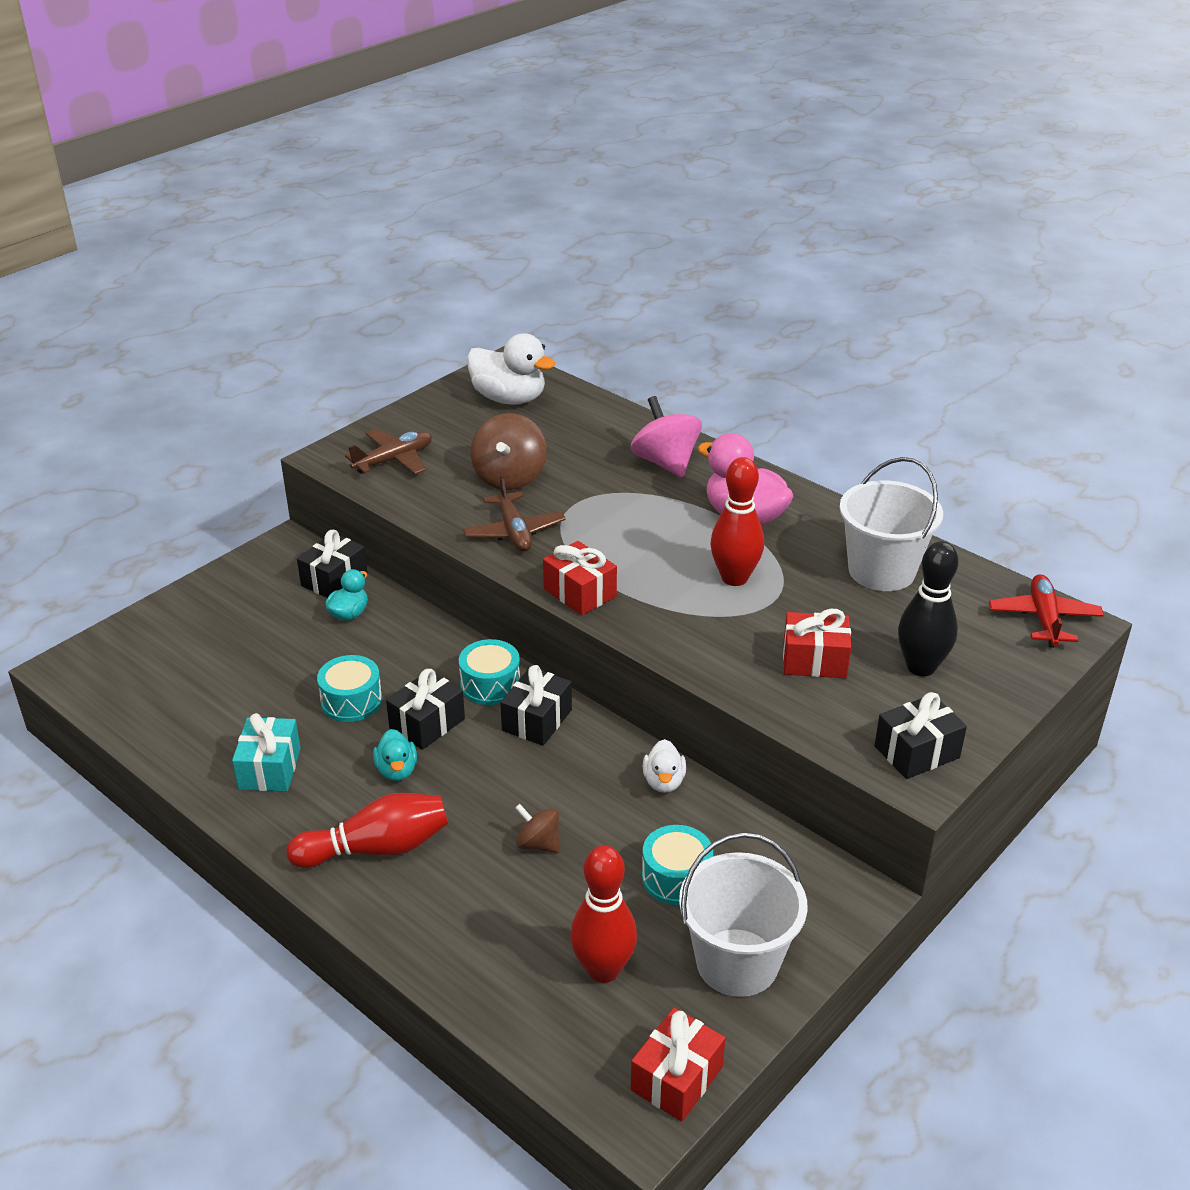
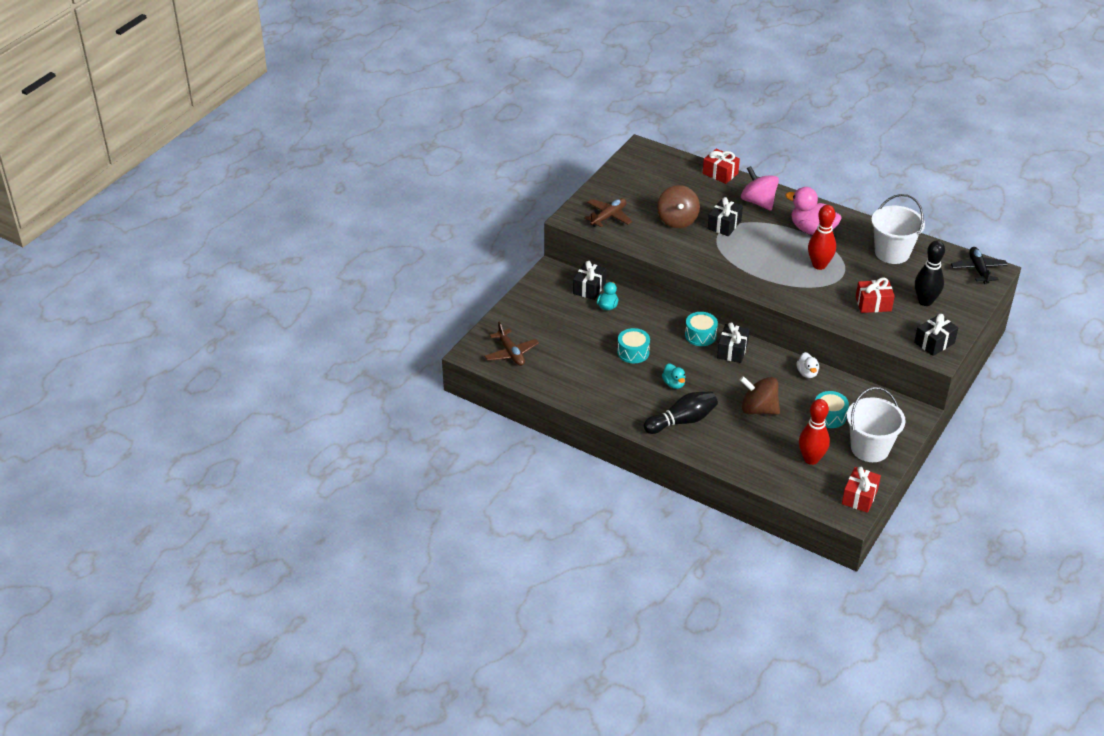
camera: 10 degrees left, 5 degrees up
turquoise gift [232,713,301,791] -> none
red bowling pin [286,793,448,868] -> black bowling pin [643,391,718,434]
black gift [386,669,465,750] -> black gift moved to [708,197,743,236]
brown plane [463,475,566,551] -> brown plane moved to [484,322,539,366]
white duck [467,333,556,405] -> none
brown spinning top [515,804,560,853] -> brown spinning top [740,376,780,414], size x1.77
red gift [543,541,617,615] -> red gift moved to [703,149,740,184]
red plane [989,574,1104,648] -> black plane [951,247,1008,284]

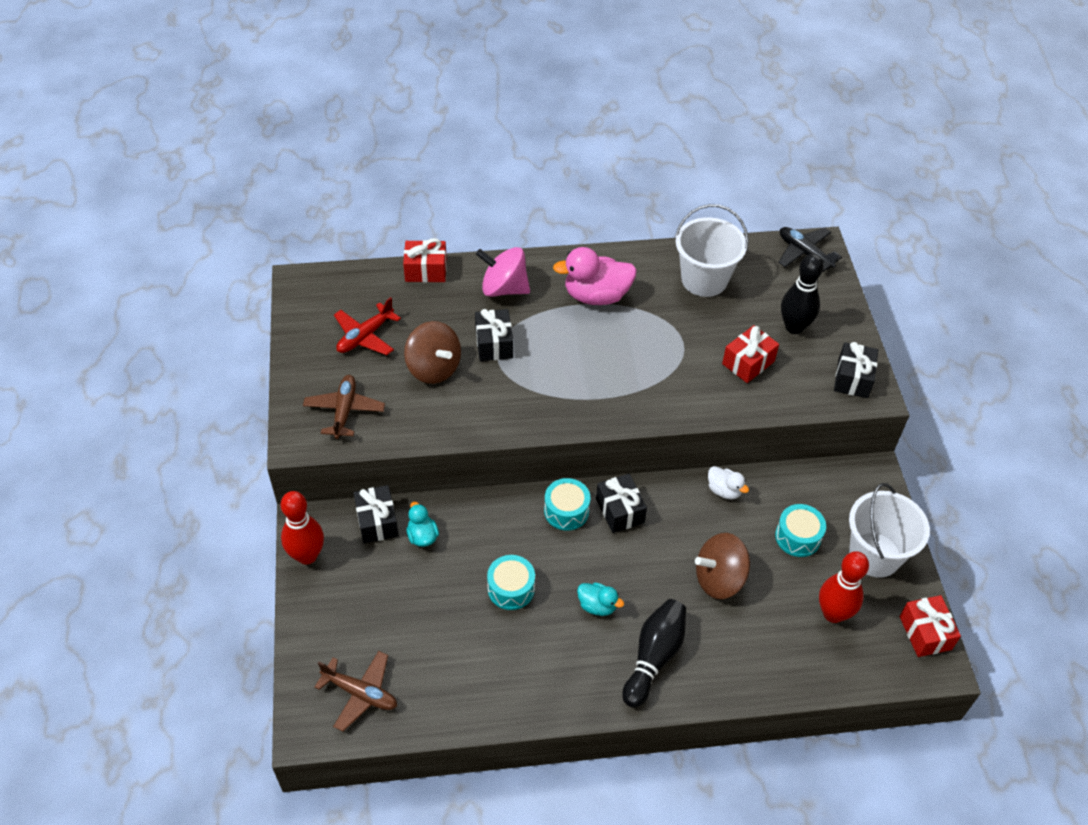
camera: 40 degrees left, 10 degrees up
red bowling pin [808,205,836,270] -> red bowling pin moved to [281,491,324,565]
none -> red plane [334,297,401,355]

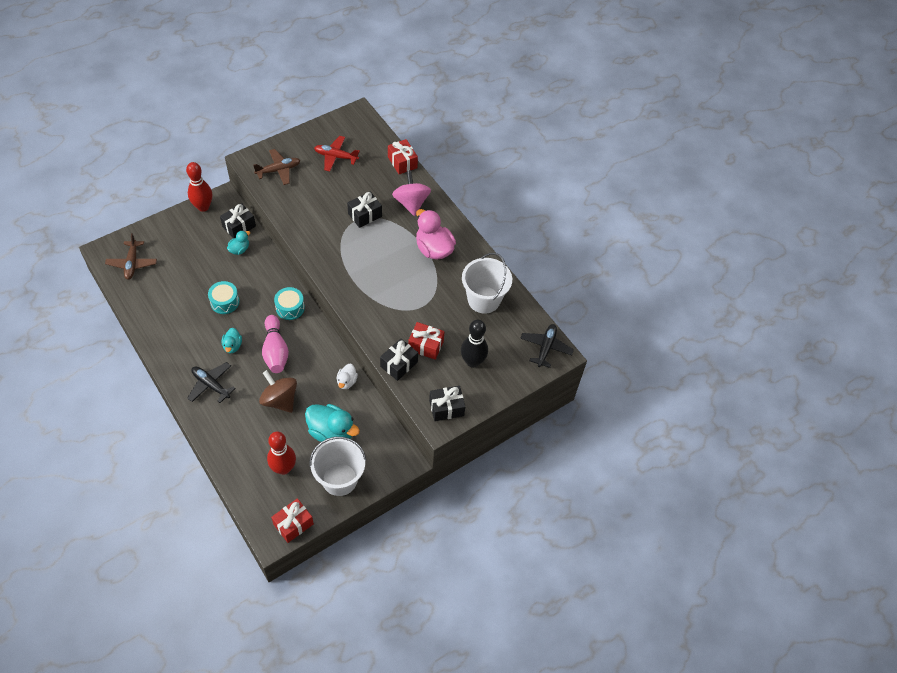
camera: 60 degrees right, 5 degrees up
brown spinning top [404,321,461,384] -> none
black gift [596,474,647,533] -> black gift moved to [380,339,418,381]
black bowling pin [622,599,686,708] -> black plane [187,362,236,403]
turquoise drum [775,504,826,557] -> turquoise duck [305,404,360,442]
none -> pink bowling pin [262,315,289,373]

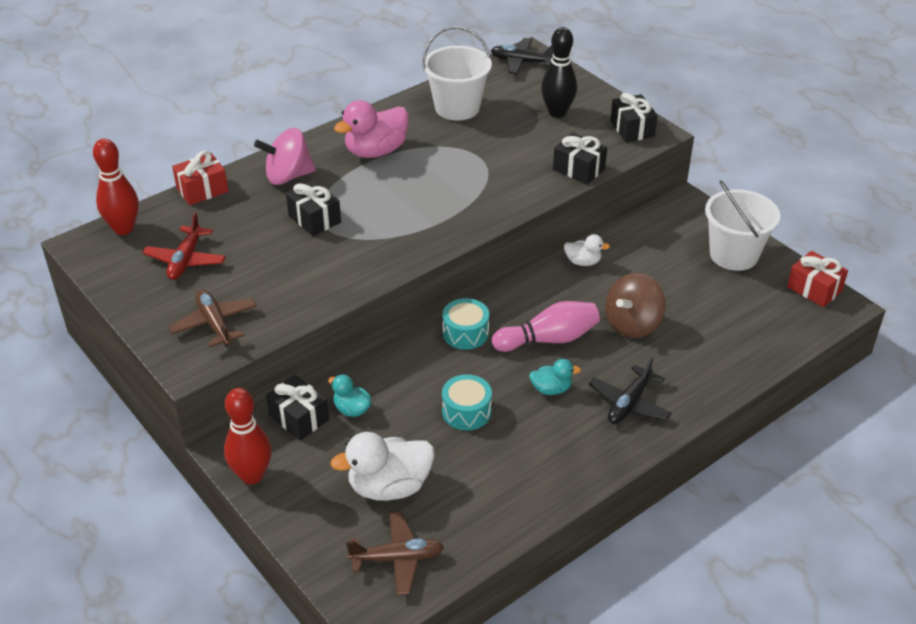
camera: 90 degrees left, 15 degrees down
red bowling pin [267,432,296,475] -> red bowling pin moved to [93,139,139,235]
turquoise duck [305,404,360,442] -> none
red gift [408,322,445,360] -> none
none -> white duck [330,432,435,501]

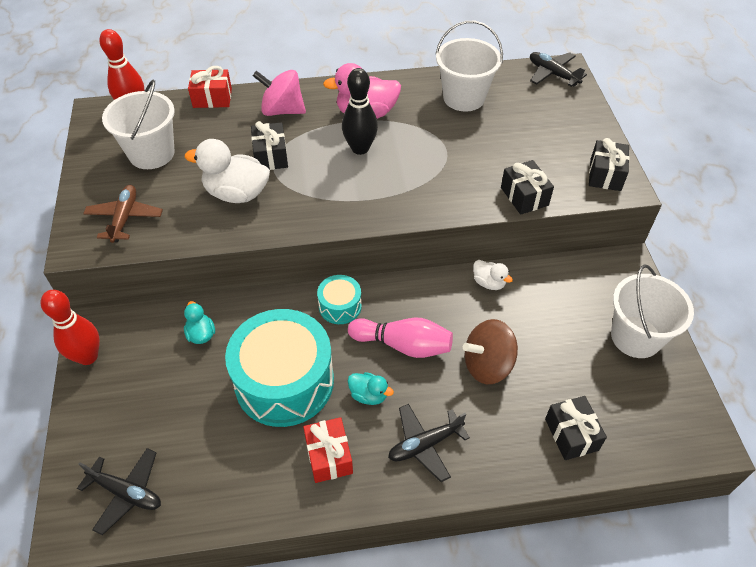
camera: 30 degrees right, 10 degrees up
red plane [142,212,226,280] -> white bucket [102,80,175,169]
black gift [266,375,329,440] -> black gift moved to [545,396,607,460]
white duck [330,432,435,501] -> white duck moved to [185,139,270,203]
brown plane [346,512,444,595] -> black plane [77,448,161,535]
turquoise drum [442,374,492,430] -> turquoise drum [225,309,334,427], size x2.14
black bowling pin [541,27,577,118] -> black bowling pin moved to [342,68,378,155]
red gift [787,251,848,307] -> red gift moved to [303,417,353,483]

